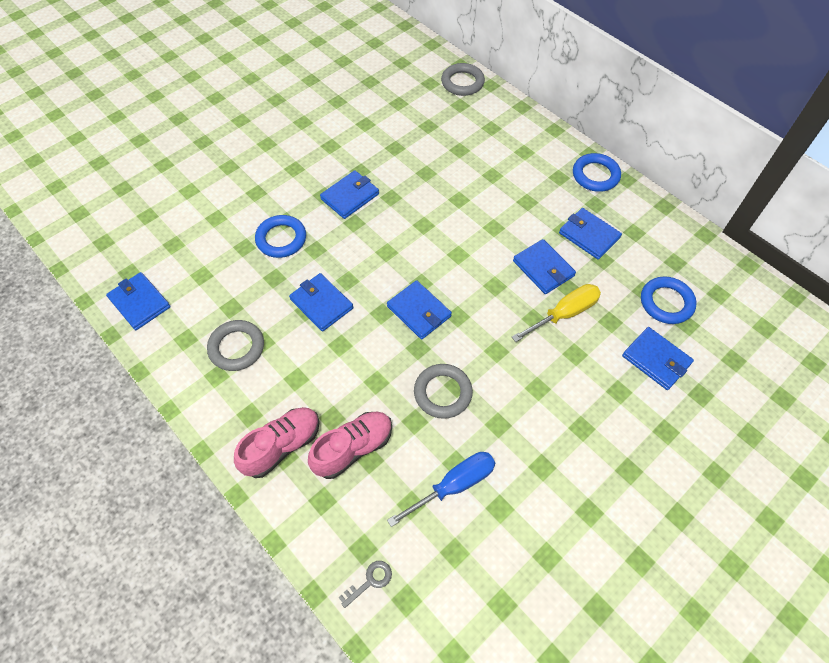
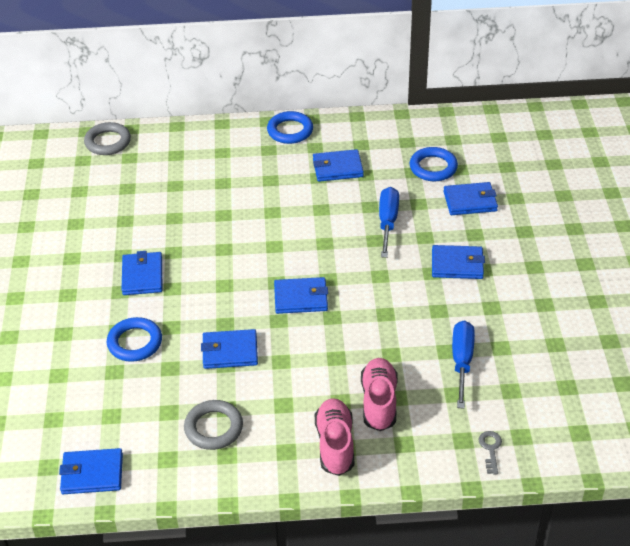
camera: 50 degrees left, 15 degrees down
grey ring [414,364,473,419] -> none
yellow screwdriver [512,284,601,342] -> blue screwdriver [379,187,399,258]
blue wallet [513,239,576,294] -> blue wallet moved to [432,245,485,279]

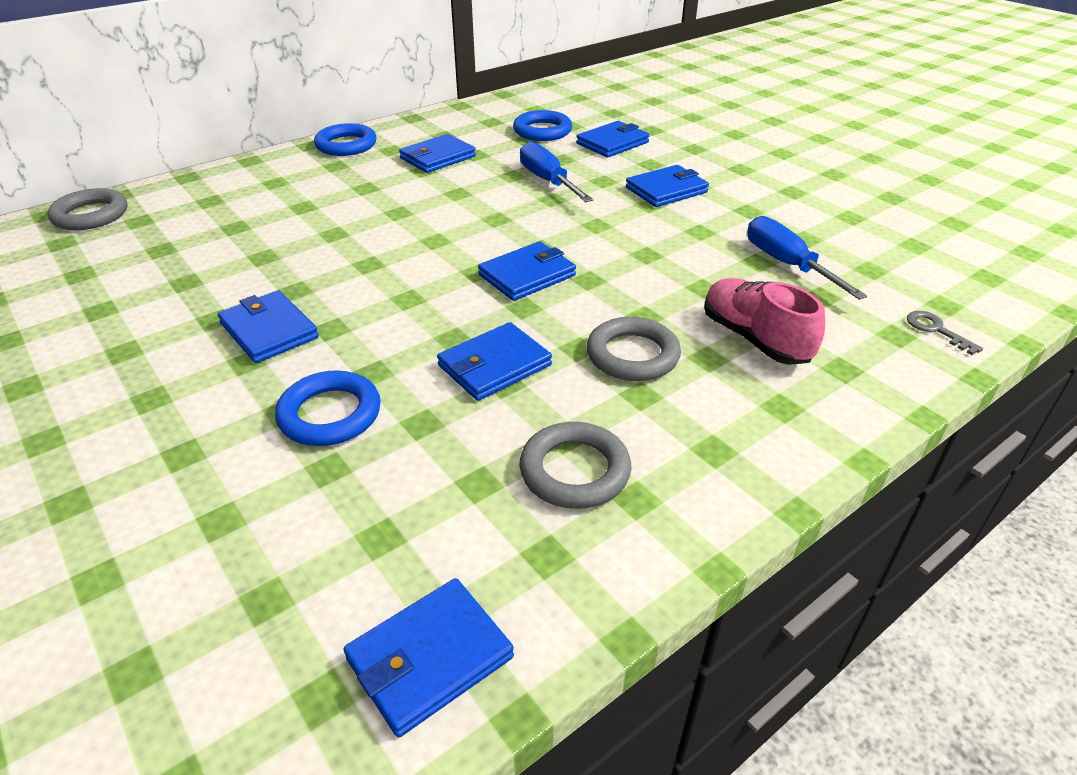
camera: 35 degrees left, 5 degrees down
pink shoe [315,398,354,476] -> none
none -> grey ring [587,317,681,381]

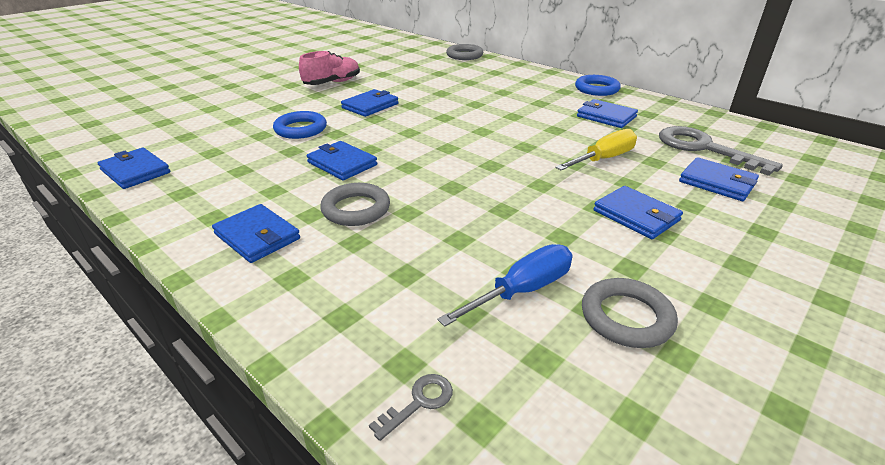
camera: 80 degrees right, 5 degrees down
blue wallet [478,242,576,301] -> blue wallet moved to [212,204,300,263]
blue ring [513,110,572,141] -> grey key [659,126,783,176]
grey ring [519,422,631,509] -> grey ring moved to [582,278,678,348]
blue screwdriver [520,141,593,202] -> yellow screwdriver [555,129,637,170]
pink shoe [704,278,825,365] -> pink shoe moved to [299,51,360,85]

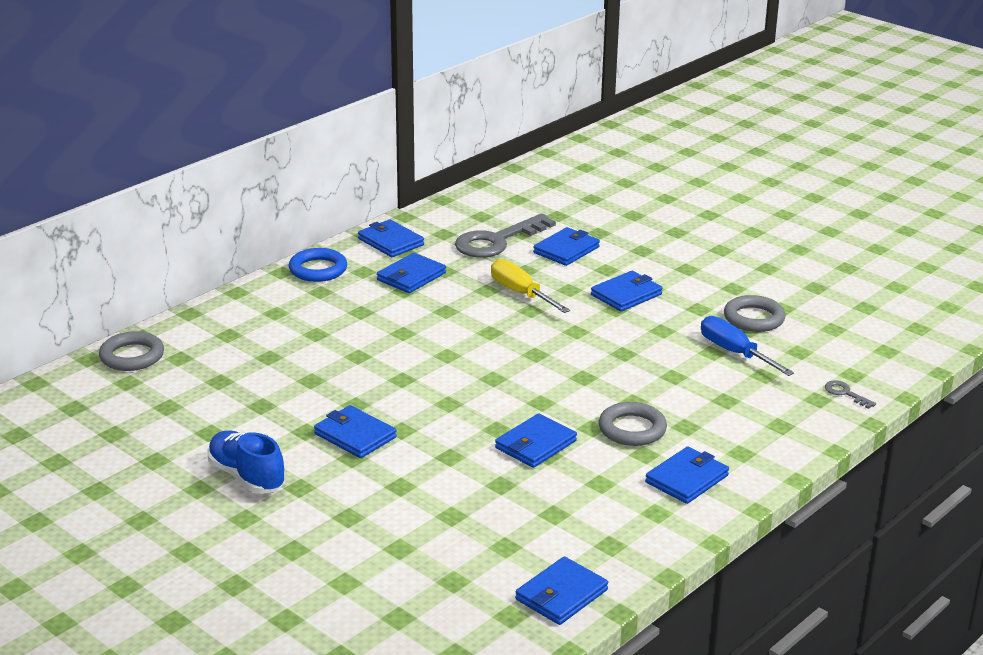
camera: 90 degrees left, 5 degrees down
blue ring [273,111,327,139] -> none
pink shoe [299,51,360,85] -> blue shoe [208,431,286,494]
none -> blue wallet [358,219,424,257]

